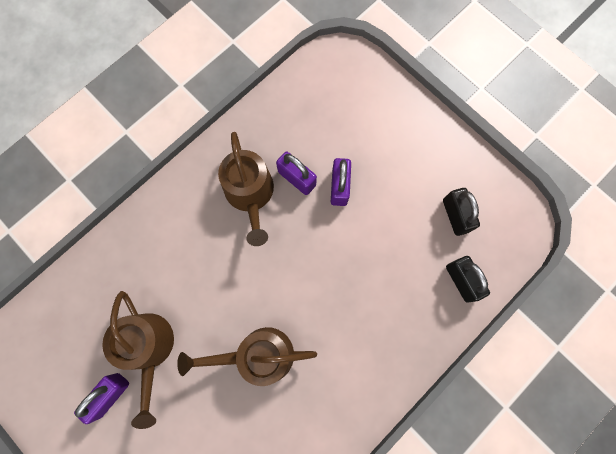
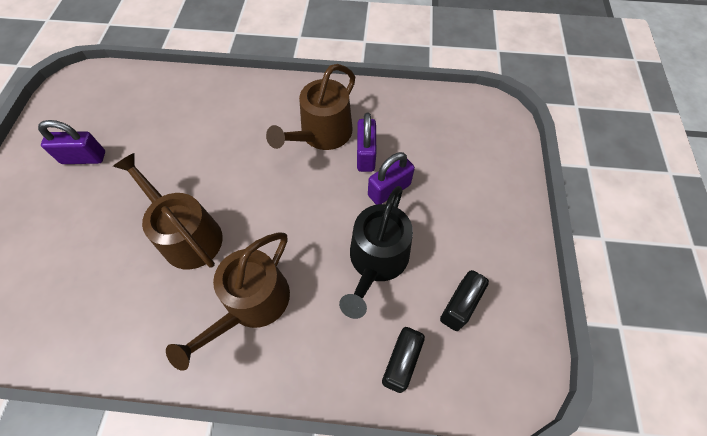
camera: 50 degrees right, 15 degrees down
brown watering can [102,291,174,429] -> brown watering can moved to [166,232,290,371]
none -> black watering can [339,186,413,319]

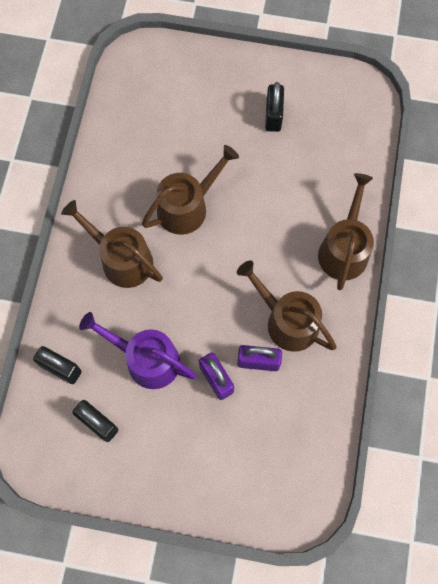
camera: 95 degrees right, 10 degrees up
purple padlock [38,120,105,164] -> black padlock [265,82,284,132]
black watering can [339,186,413,319] -> purple watering can [79,312,196,389]
none -> brown watering can [318,173,374,290]

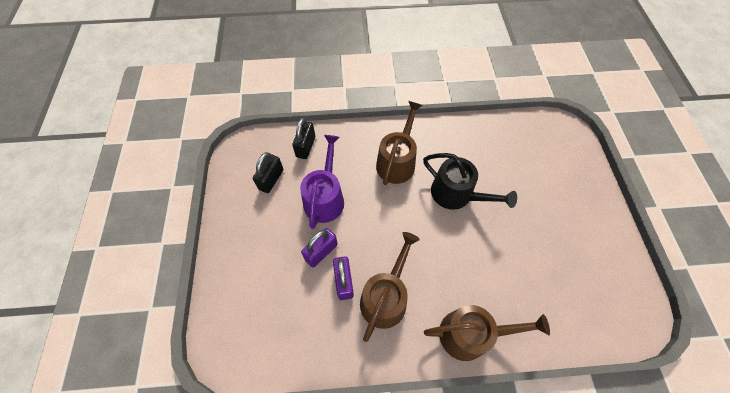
camera: 75 degrees right, 10 degrees down
brown watering can [142,145,239,235] -> black watering can [423,153,517,210]
black padlock [265,82,284,132] -> none

